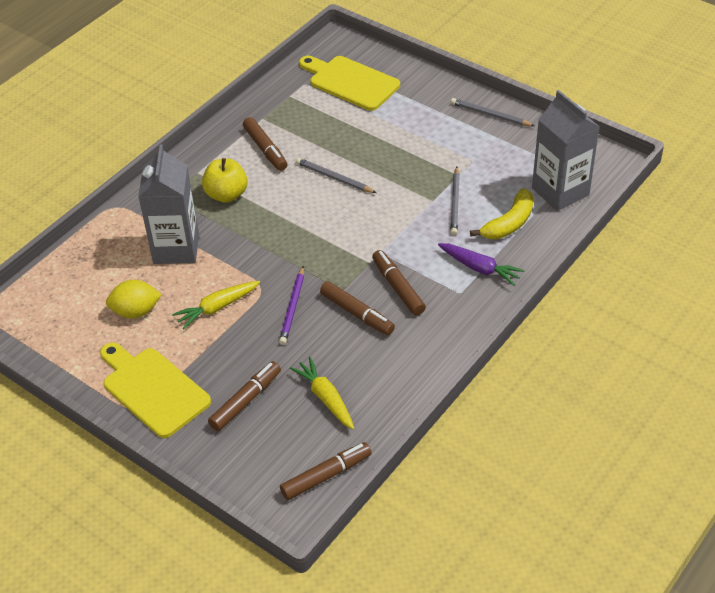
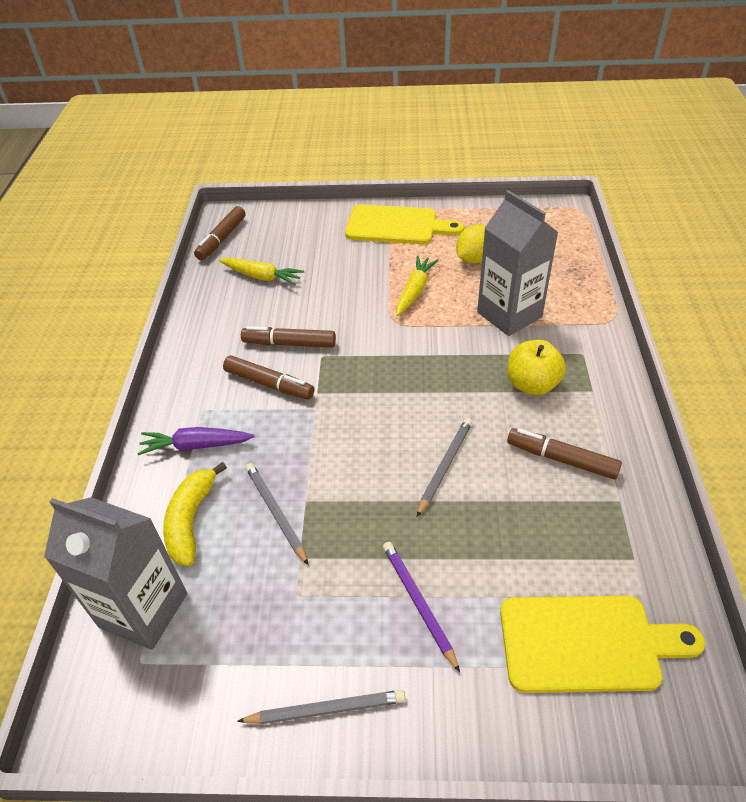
camera: 145 degrees right, 0 degrees up
brown marker [208,361,281,431] -> none
purple pencil [279,266,304,345] -> purple pencil moved to [383,542,460,672]
grey pencil [296,158,376,193] -> grey pencil turned 60 degrees counterclockwise [417,418,472,517]

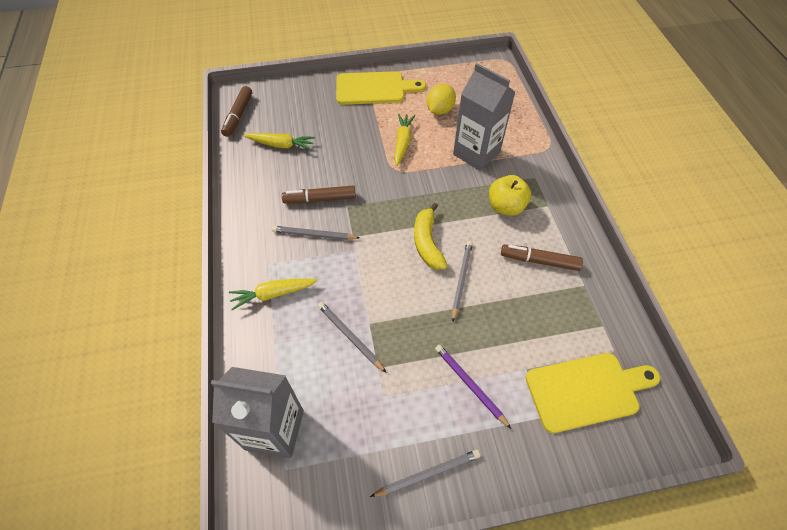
camera: 15 degrees left, 10 degrees up
purple carrot [137,427,254,455] -> yellow carrot [229,278,318,310]
yellow banana [163,462,227,566] -> yellow banana moved to [414,203,447,270]
brown marker [223,355,314,400] -> grey pencil [272,226,360,240]

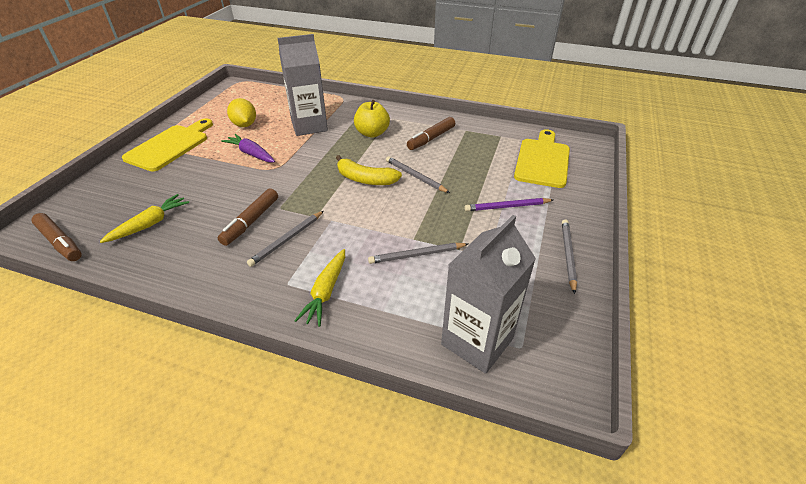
camera: 60 degrees left, 15 degrees down
yellow carrot [394,113,415,166] -> purple carrot [221,134,275,162]

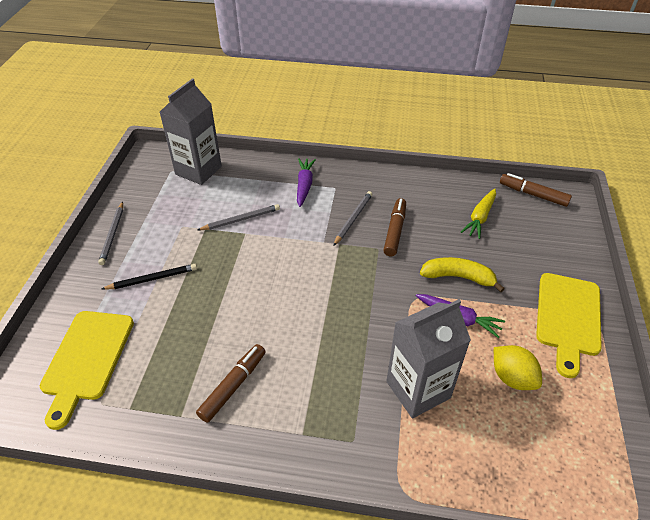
camera: 170 degrees right, 5 degrees up
yellow carrot [294,249,345,327] -> purple carrot [297,158,316,207]
yellow banana [336,155,402,185] -> yellow banana moved to [420,257,505,292]
yellow apple [354,100,390,138] -> none
grey pencil [386,156,450,193] -> none
purple pencil [464,198,553,211] -> black pencil [102,264,197,290]

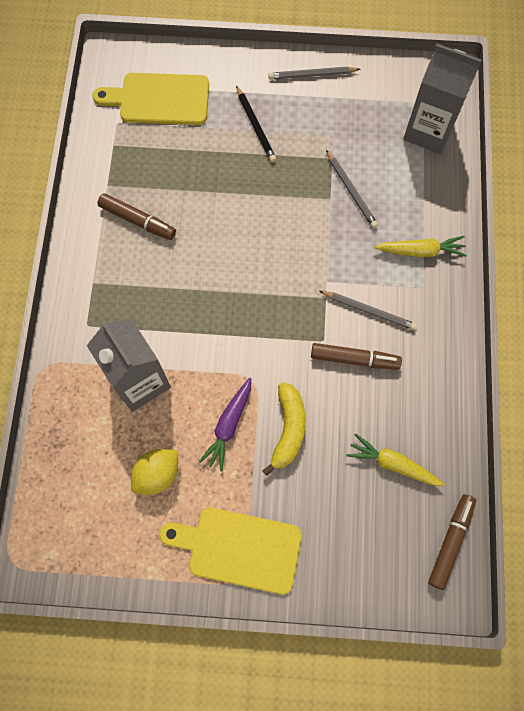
camera: 85 degrees right, 25 degrees up
purple carrot [297,158,316,207] -> yellow carrot [374,236,467,257]

